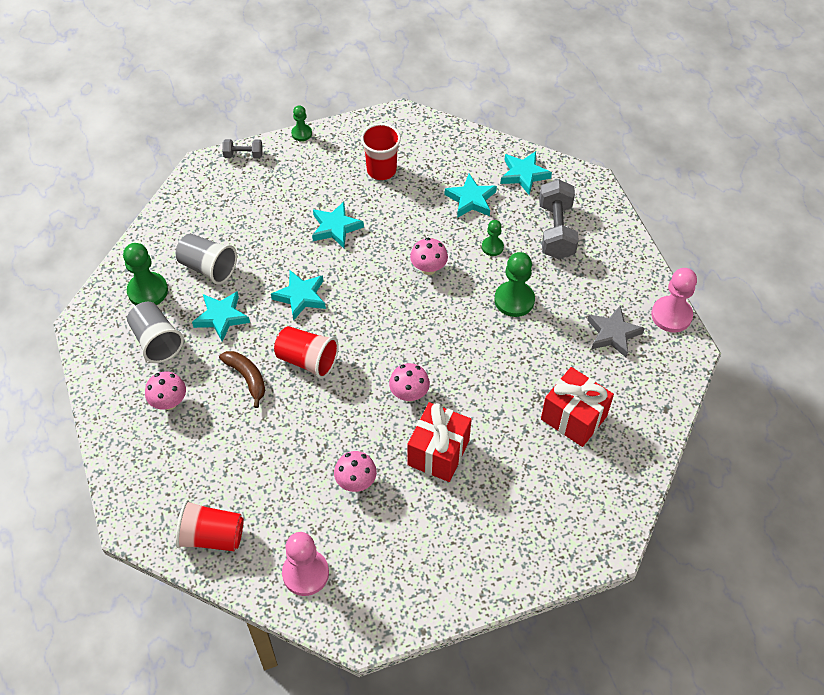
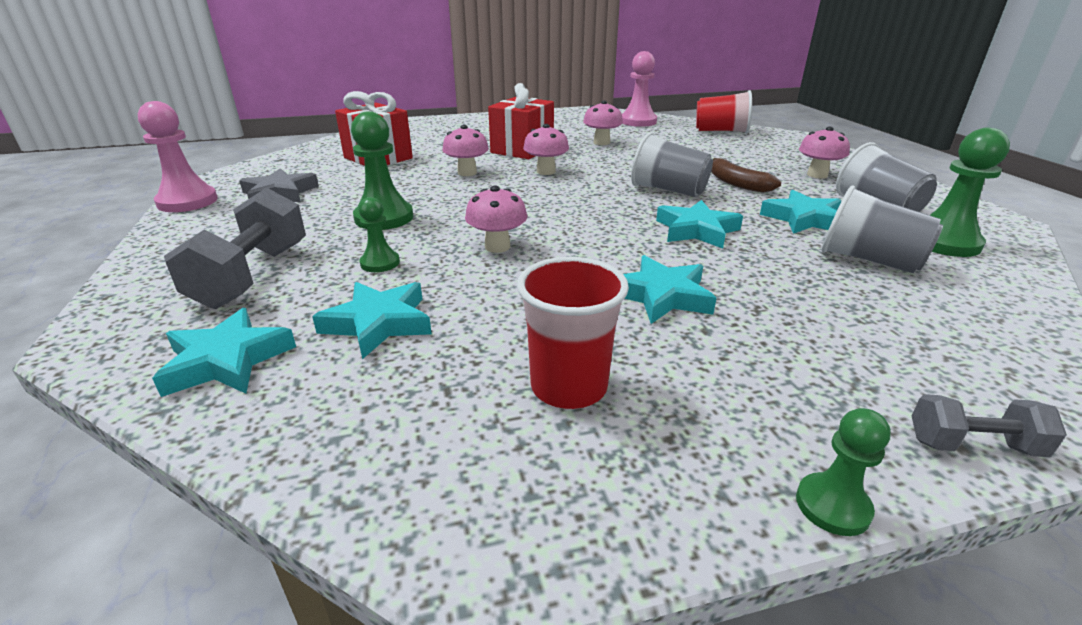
camera: 175 degrees left, 25 degrees down
red cup [274,326,339,379] -> grey cup [631,132,713,197]
none -> pink mushroom [442,125,489,176]

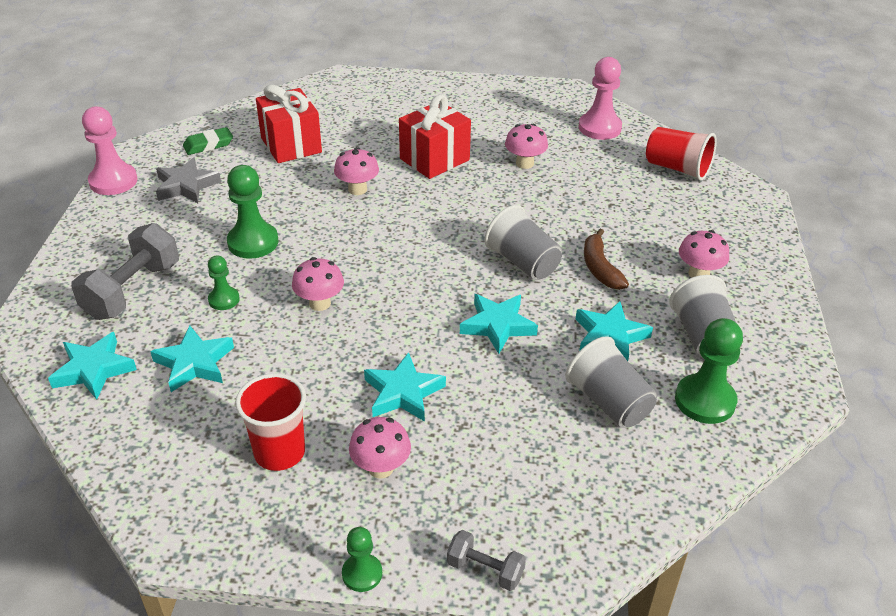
camera: 20 degrees right, 10 degrees up
pink mushroom [523,124,569,175] -> pink mushroom moved to [349,417,411,479]
none -> green eraser [183,127,233,155]

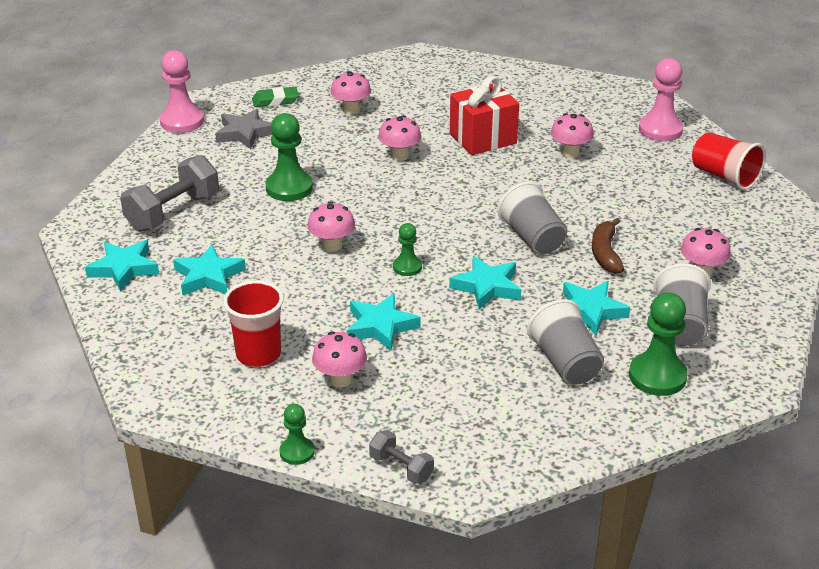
camera: 15 degrees right, 5 degrees down
green pawn [208,255,240,310] -> green pawn moved to [393,223,422,276]
red gift [256,84,322,163] -> pink mushroom [330,71,371,115]

